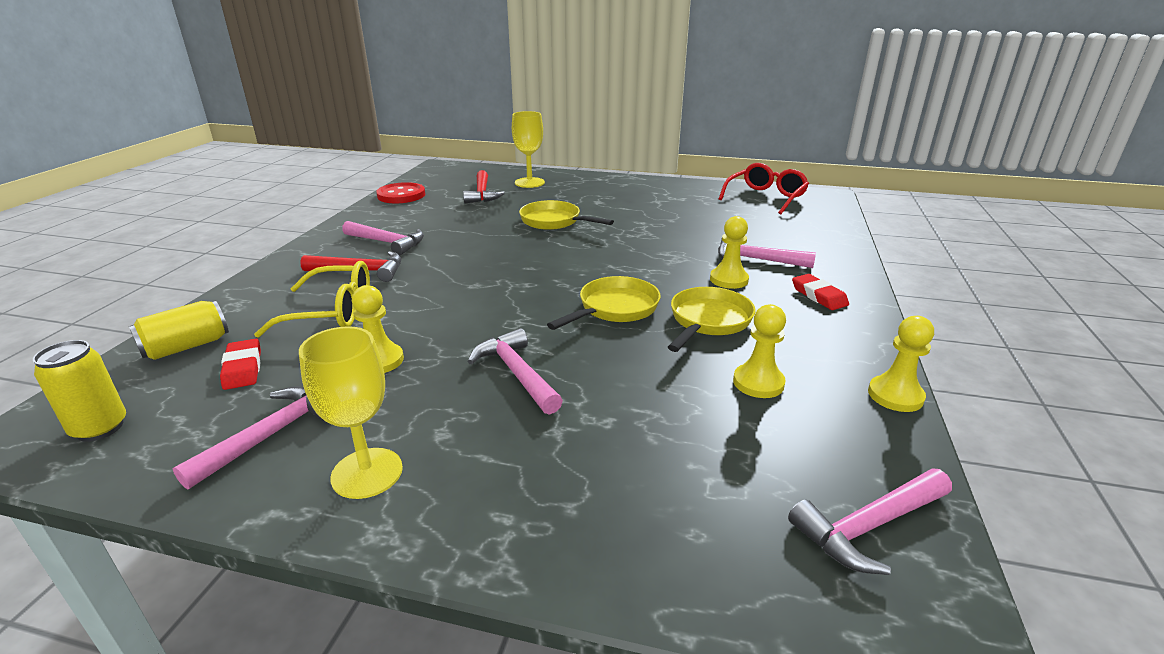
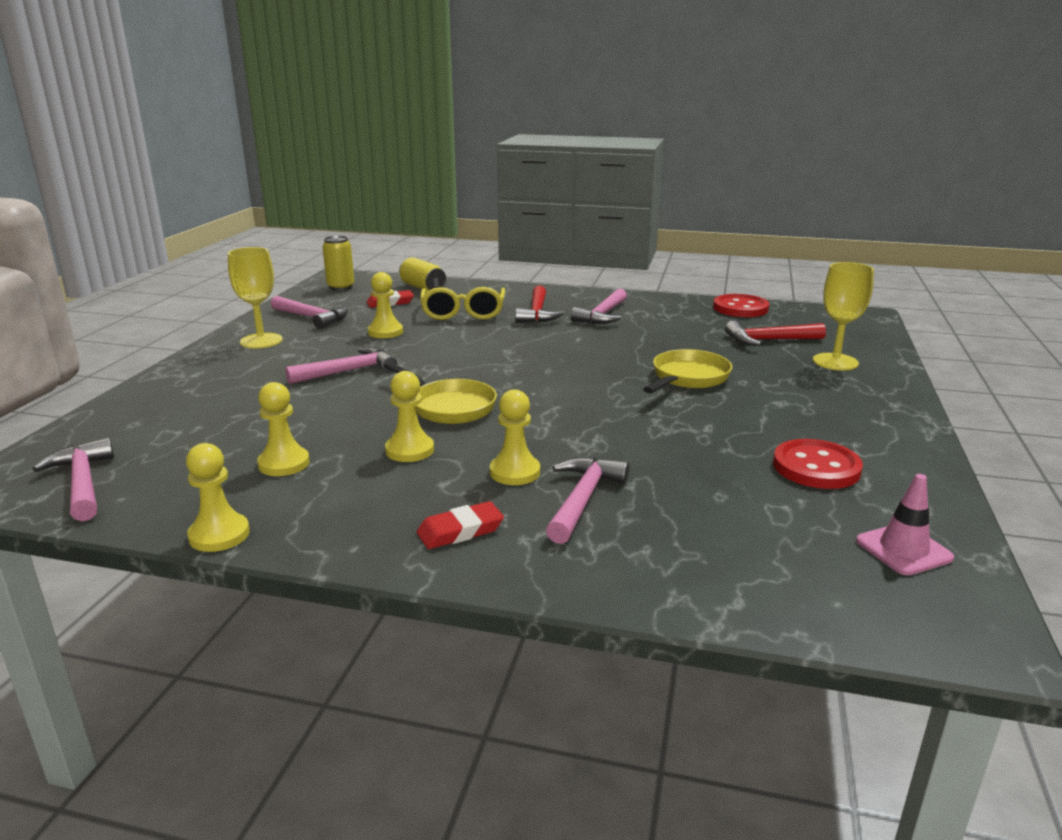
camera: 90 degrees right, 5 degrees down
yellow pan [668,287,756,352] -> yellow pawn [385,371,434,462]
red glasses [719,163,809,214] -> pink traffic cone [856,474,954,575]
none -> red button [773,439,863,489]

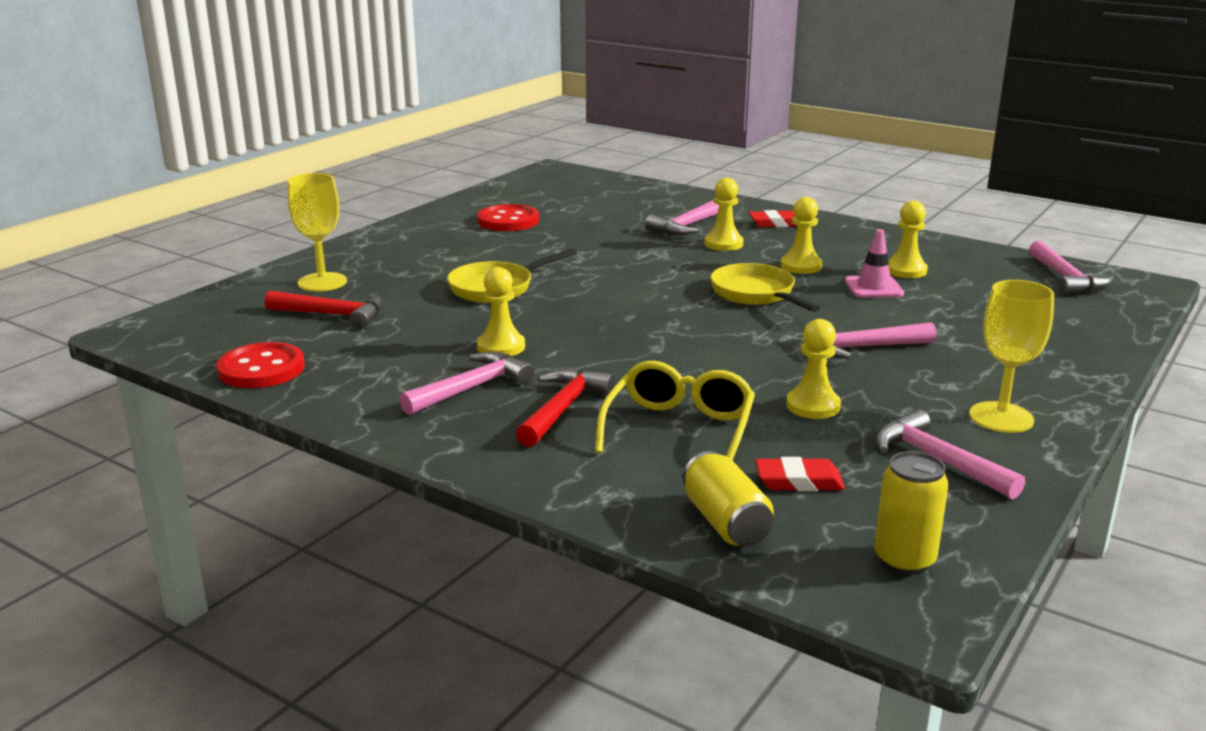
camera: 160 degrees left, 0 degrees up
yellow pawn [186,443,250,552] -> yellow pawn moved to [477,267,525,356]
pink traffic cone [856,474,954,575] -> pink traffic cone moved to [845,229,904,298]

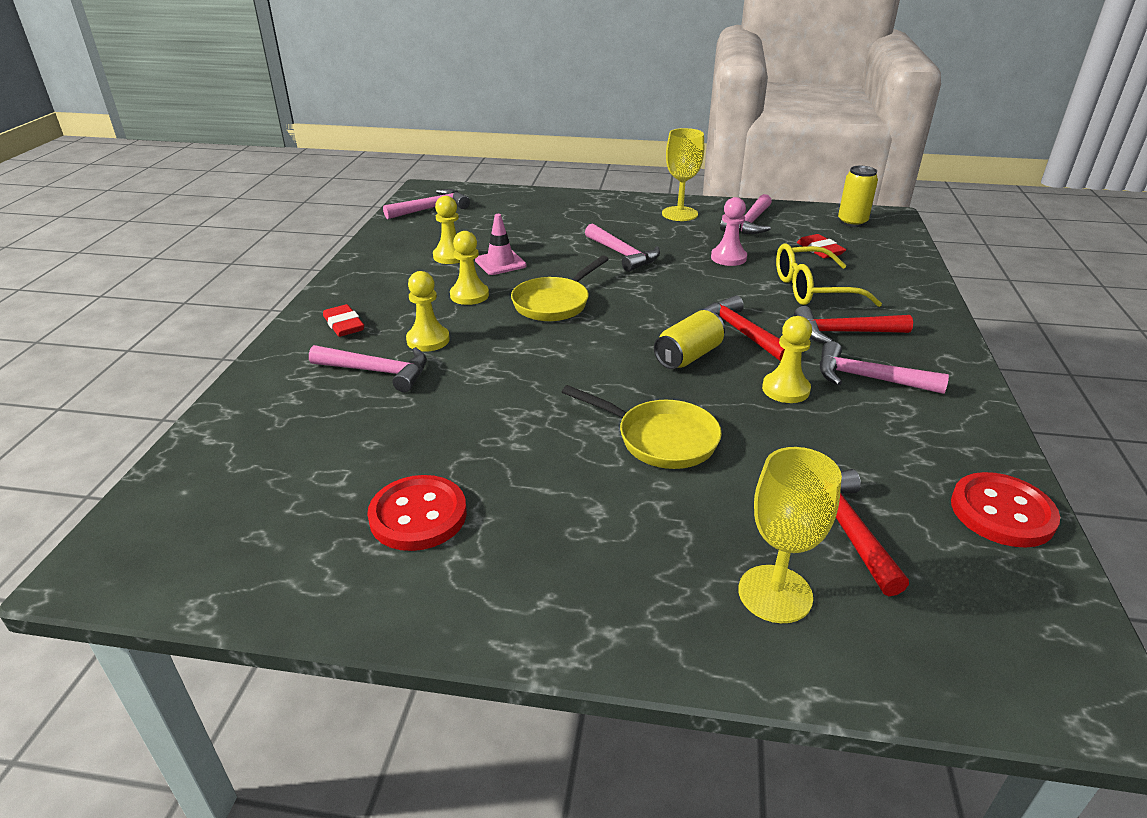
camera: 115 degrees left, 10 degrees up
yellow can [683,451,774,546] -> yellow can moved to [654,310,725,369]
yellow pawn [786,319,841,419] -> pink pawn [711,197,747,266]
none -> red hammer [703,295,785,361]

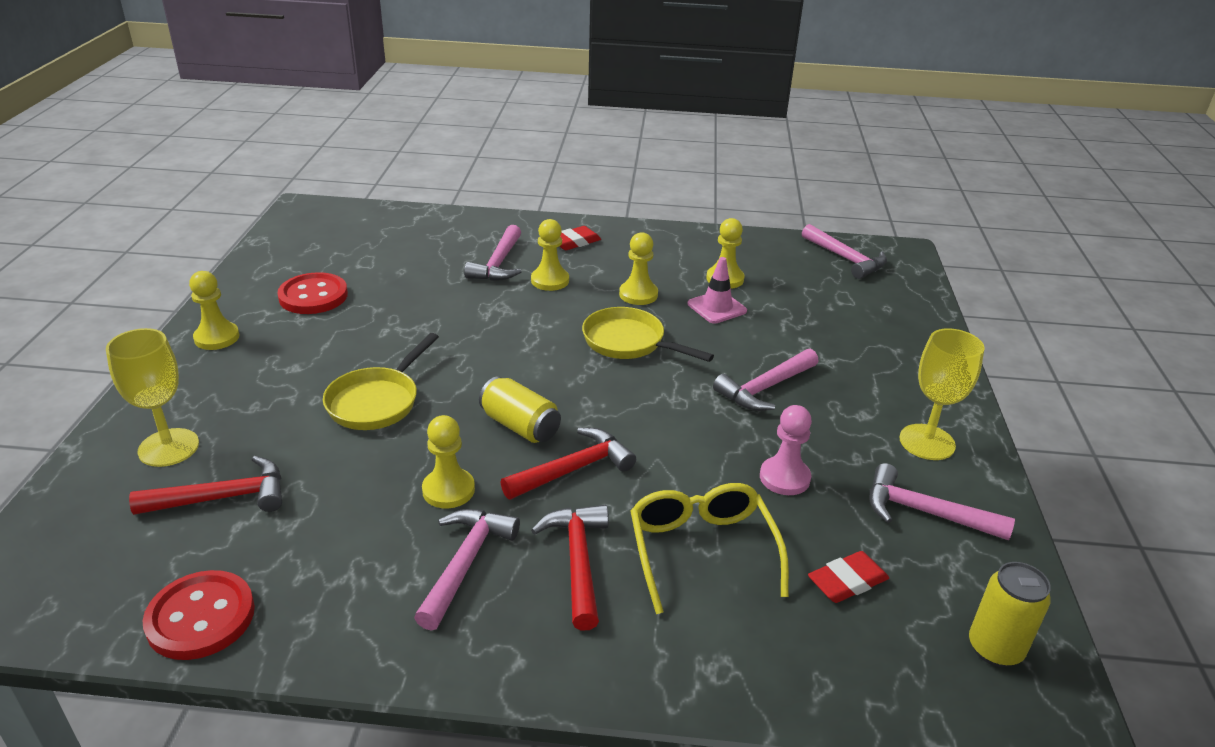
camera: 85 degrees right, 0 degrees up
none -> yellow pawn [189,271,239,350]

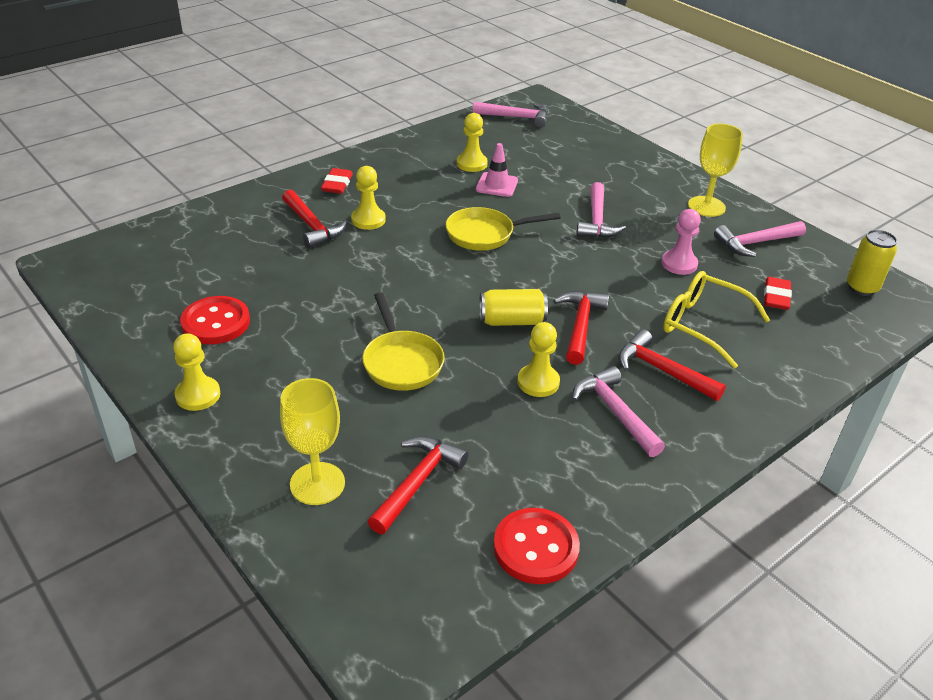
camera: 45 degrees left, 5 degrees up
pink hammer [464,225,522,281] -> red hammer [282,190,347,248]
yellow pawn [619,232,658,305] -> none

